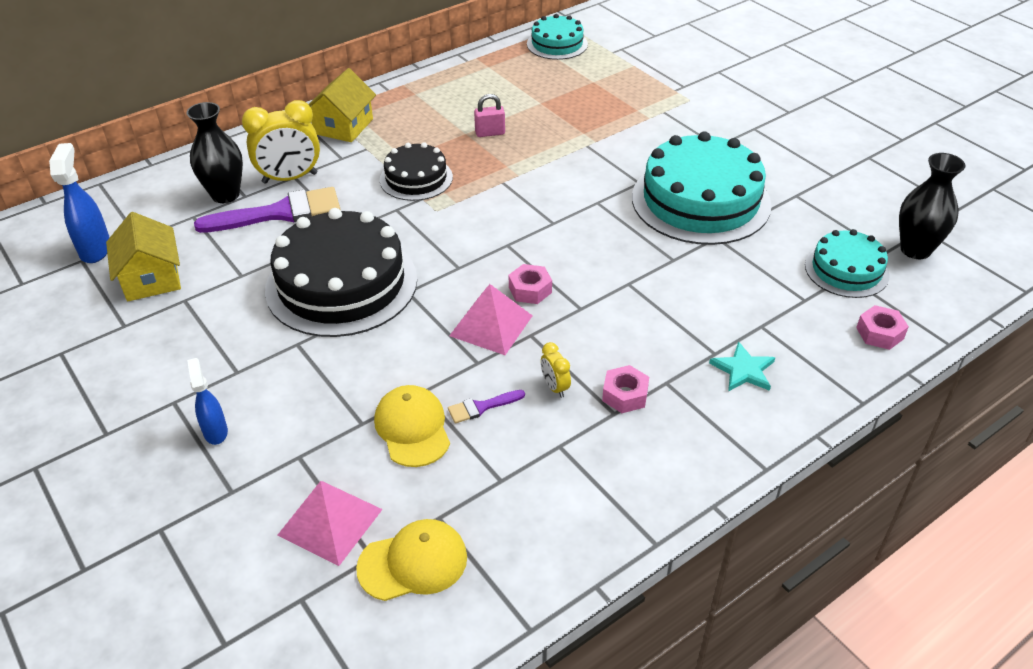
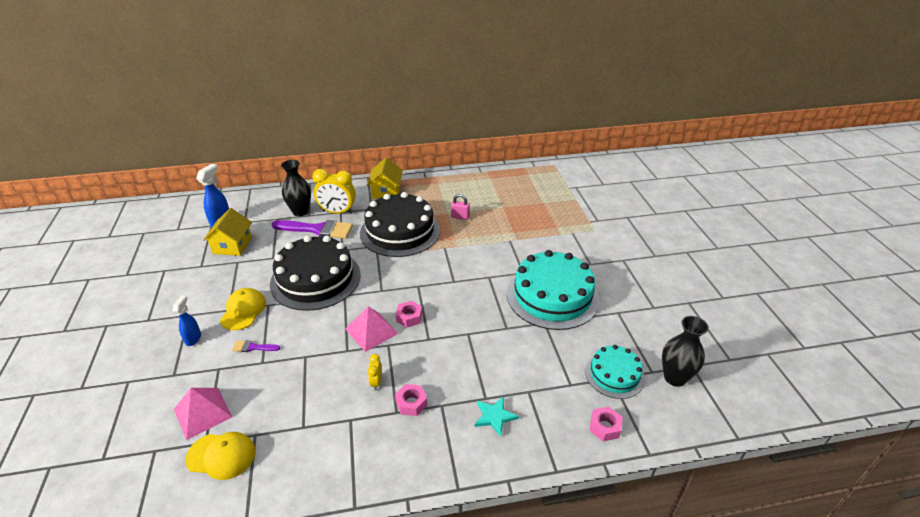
camera: 25 degrees right, 5 degrees down
yellow house [308,68,376,142] -> yellow house turned 45 degrees counterclockwise [367,158,403,199]
yellow cap [374,385,450,467] -> yellow cap moved to [220,288,266,330]
black cake [380,142,453,201] -> black cake [360,192,440,257], size x1.83
purple brush [448,390,525,423] -> purple brush moved to [232,340,280,352]
turquoise cake [527,14,588,60] -> none

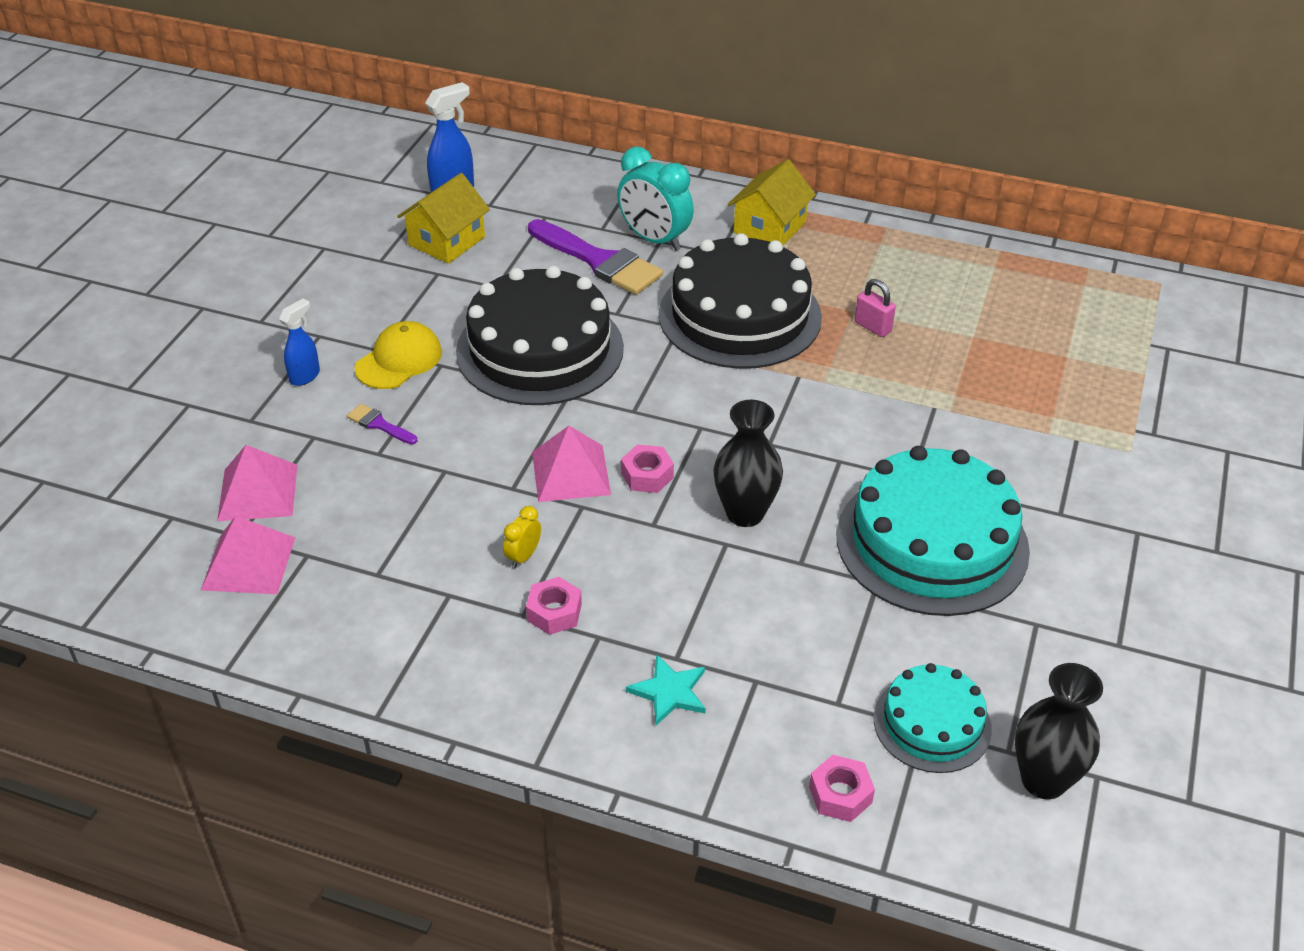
camera: 30 degrees right, 5 degrees up
yellow cap [185,432,255,480] -> pink pyramid [201,516,296,594]
black vase [281,160,311,217] -> black vase moved to [713,400,783,527]
yellow clock [312,169,356,214] -> turquoise clock [617,147,694,251]

